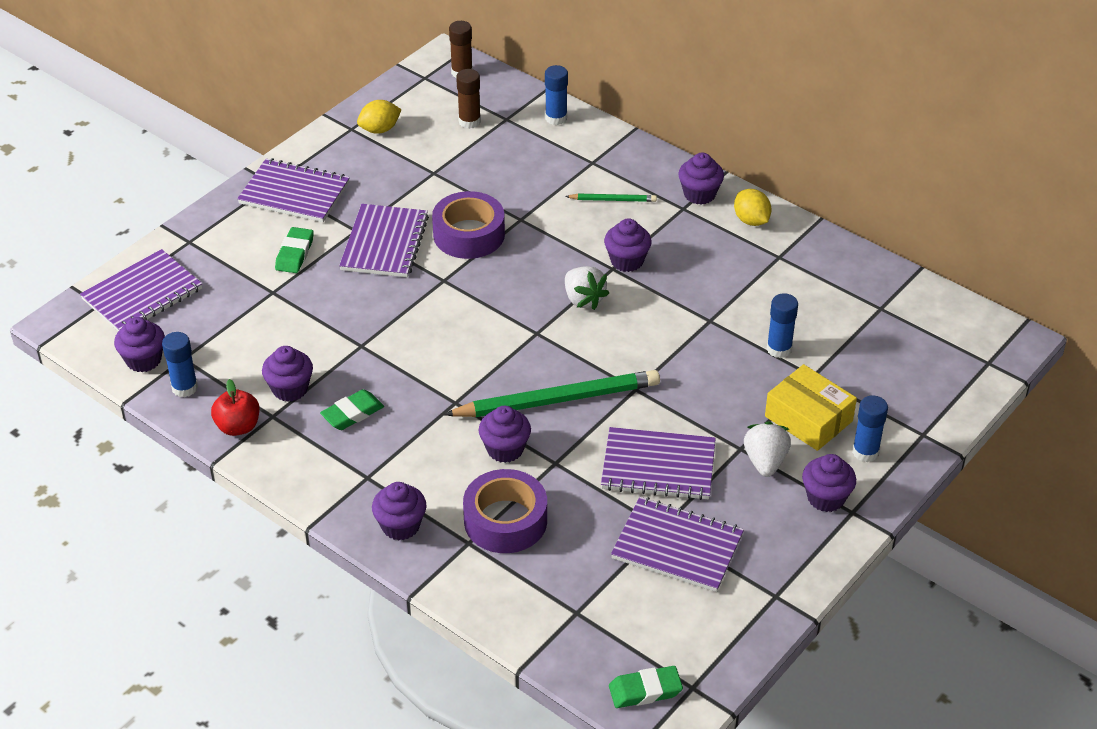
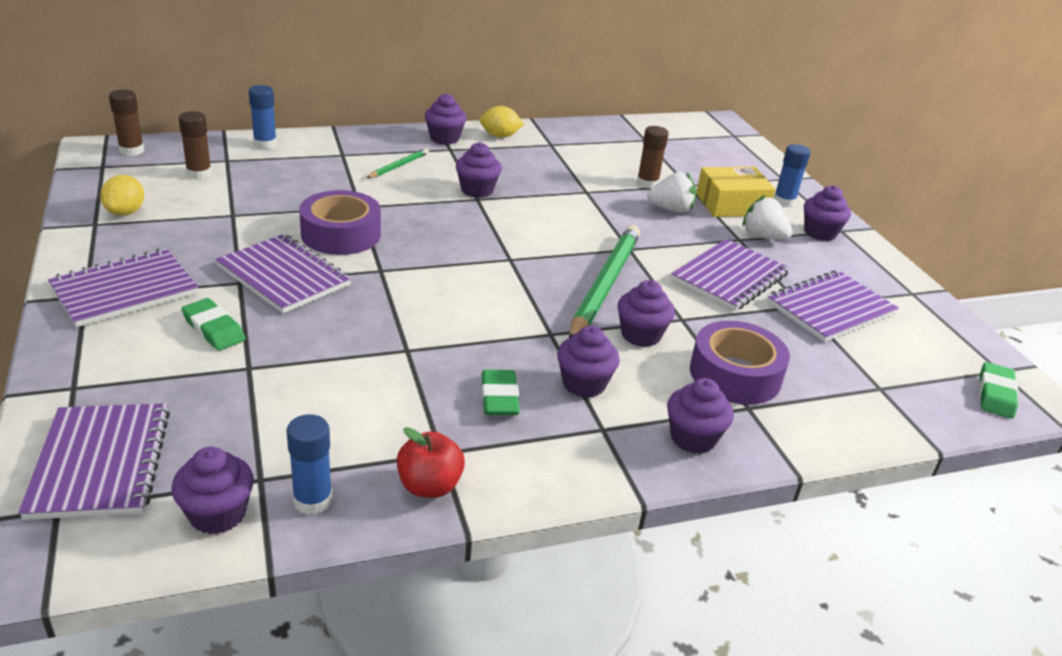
camera: 60 degrees left, 10 degrees down
purple cupcake [262,346,313,402] -> purple cupcake moved to [557,326,620,398]
white strawberry [565,266,609,310] -> white strawberry moved to [647,172,696,213]
blue glue stick [767,293,798,358] -> brown glue stick [637,126,669,189]

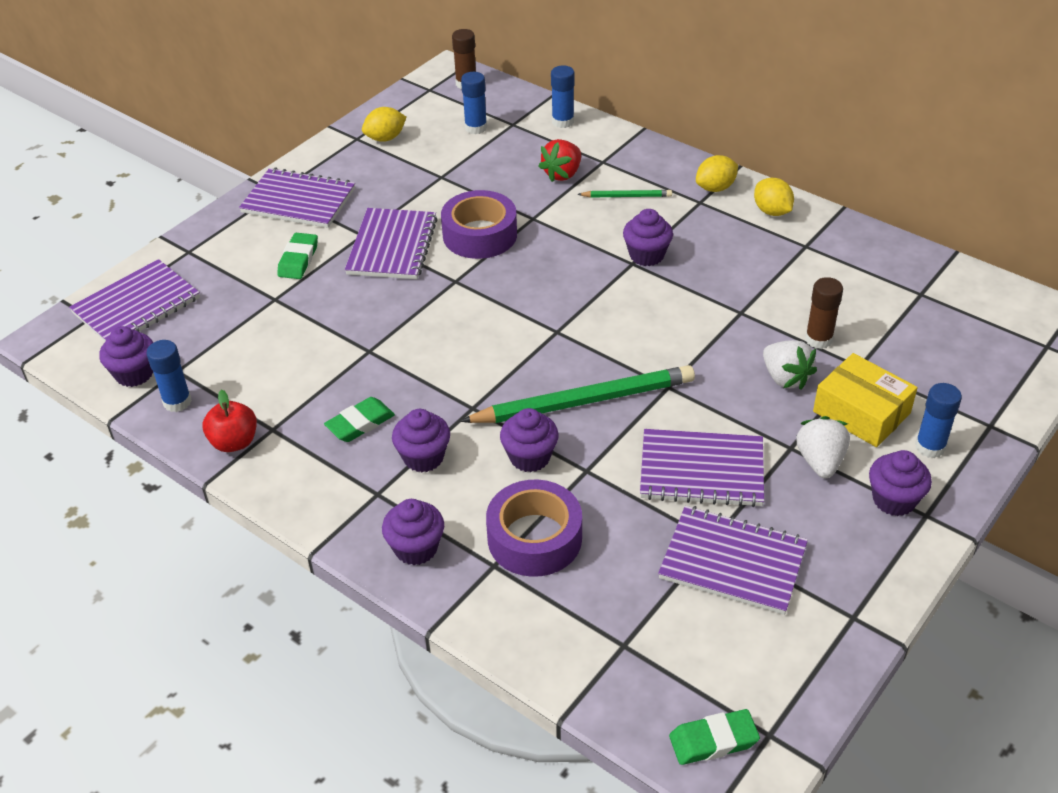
camera: 60 degrees right, 10 degrees up
brown glue stick [179,111,212,179] -> blue glue stick [461,72,487,134]
purple cupcake [425,93,467,145] -> yellow lemon [696,155,738,192]
none -> red strawberry [539,139,581,182]

